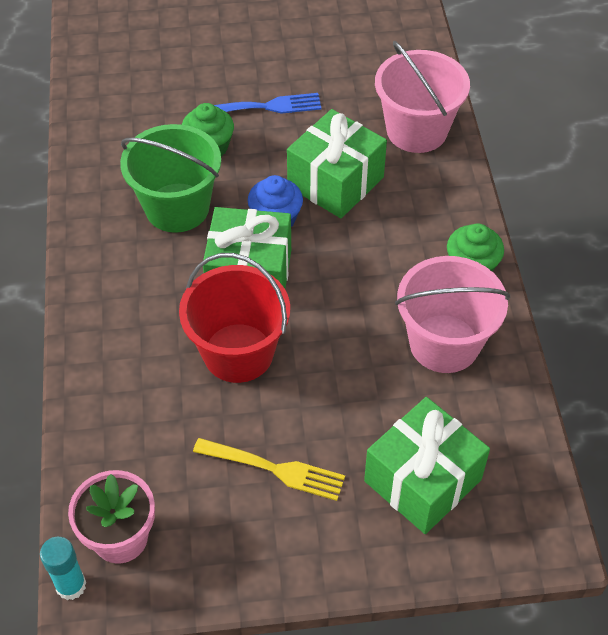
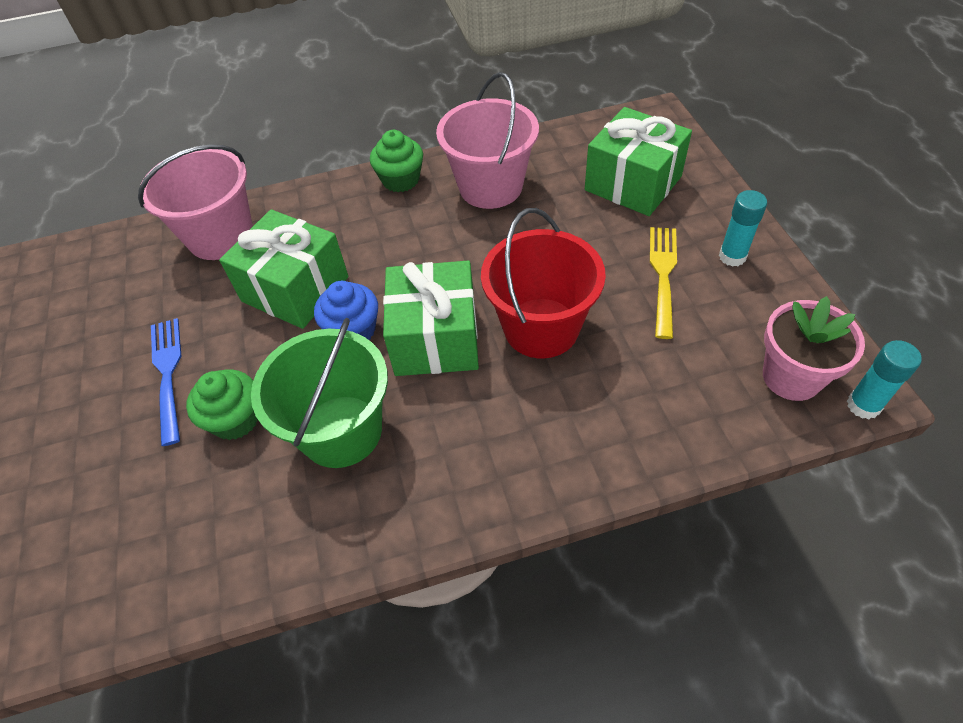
camera: 95 degrees left, 0 degrees up
none -> turquoise glue stick [719,190,767,267]

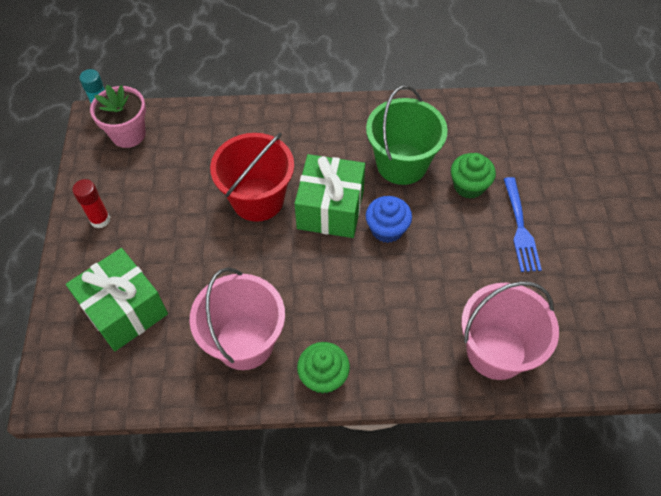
camera: 170 degrees left, 5 degrees up
green gift [219,209,348,329] -> none
yellow fork [650,227,677,339] -> none
turquoise glue stick [719,190,767,267] -> red glue stick [72,179,110,228]

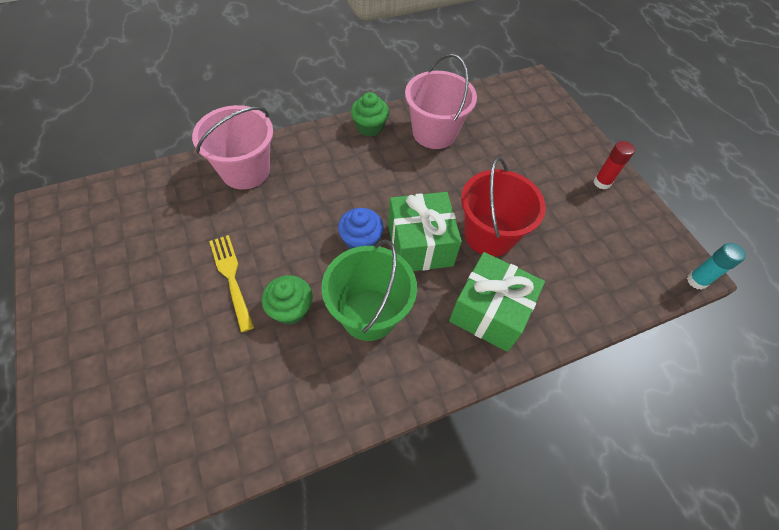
camera: 155 degrees right, 0 degrees up
green gift [66,248,168,351] -> green gift moved to [449,252,545,352]
pink flower pot [90,85,146,148] -> none
blue fork [504,177,542,272] -> yellow fork [209,235,254,332]

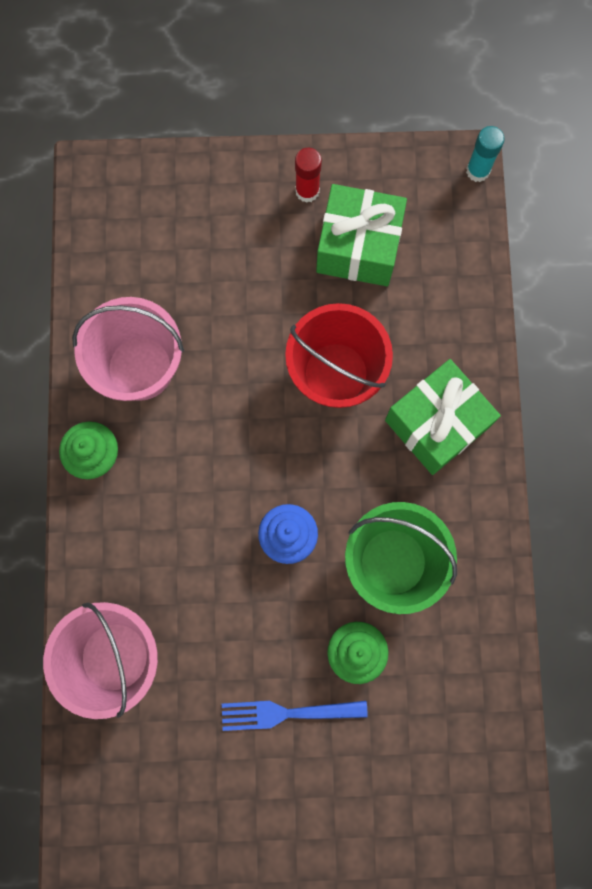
camera: 65 degrees left, 20 degrees up
yellow fork [209,235,254,332] -> blue fork [222,701,368,731]
green gift [388,192,462,271] -> green gift moved to [316,184,407,286]

